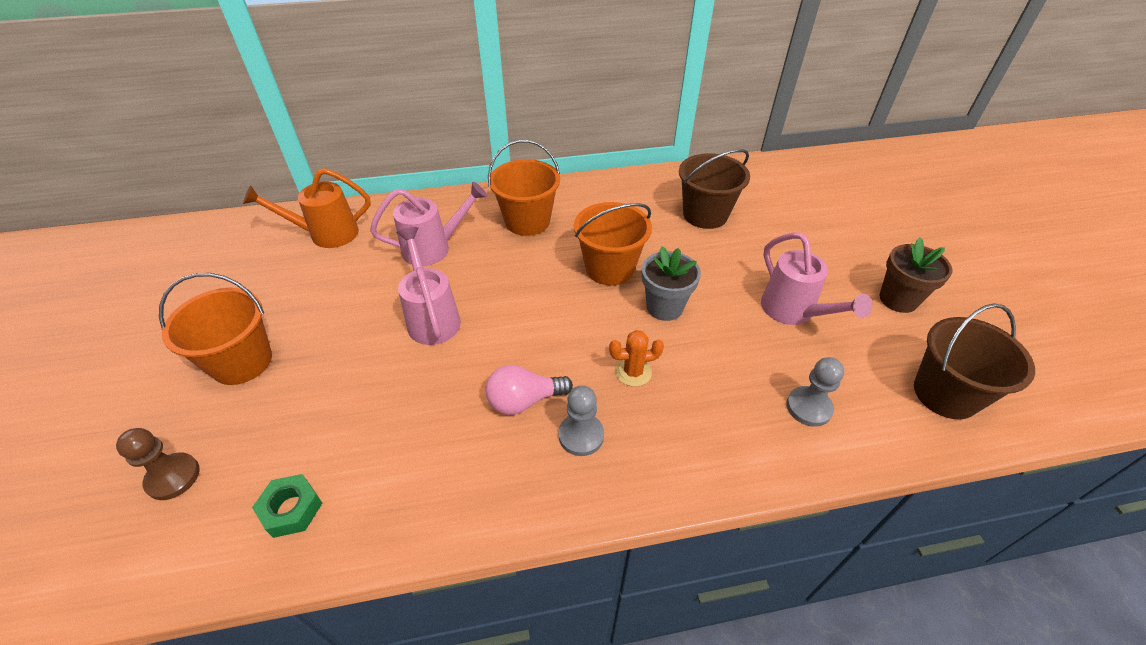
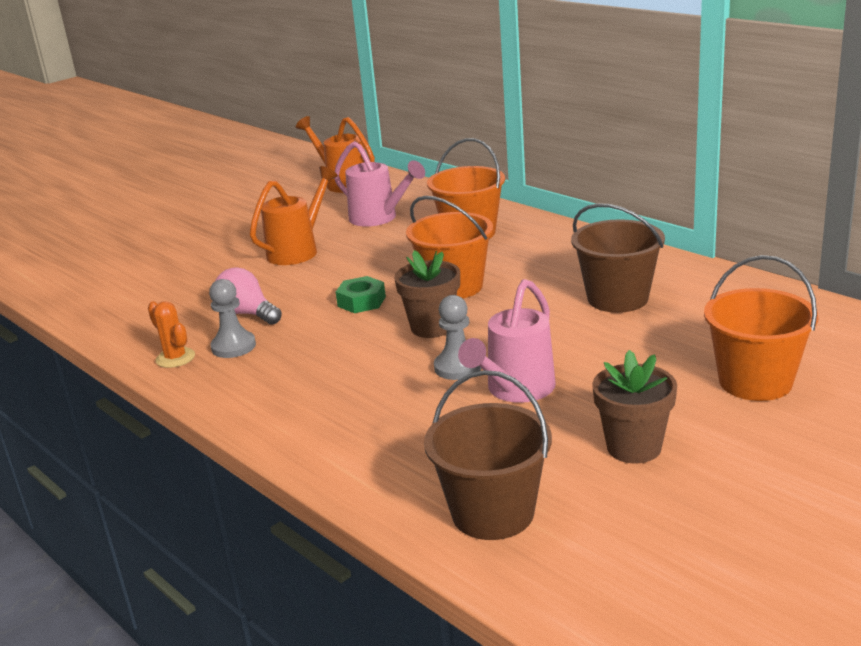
camera: 60 degrees right, 20 degrees down
brown pawn [116,428,200,500] -> none
orange bucket [159,273,272,385] -> orange bucket moved to [704,255,818,401]
green nut [252,474,322,538] -> green nut moved to [336,276,386,313]
pink watering can [397,227,461,345] -> orange watering can [250,166,338,265]
orange cactus [609,330,664,387] -> orange cactus moved to [148,301,195,368]
grey flower pot [642,247,701,321] -> brown flower pot [394,250,460,338]
grey pawn [786,357,844,427] -> grey pawn moved to [434,295,481,380]

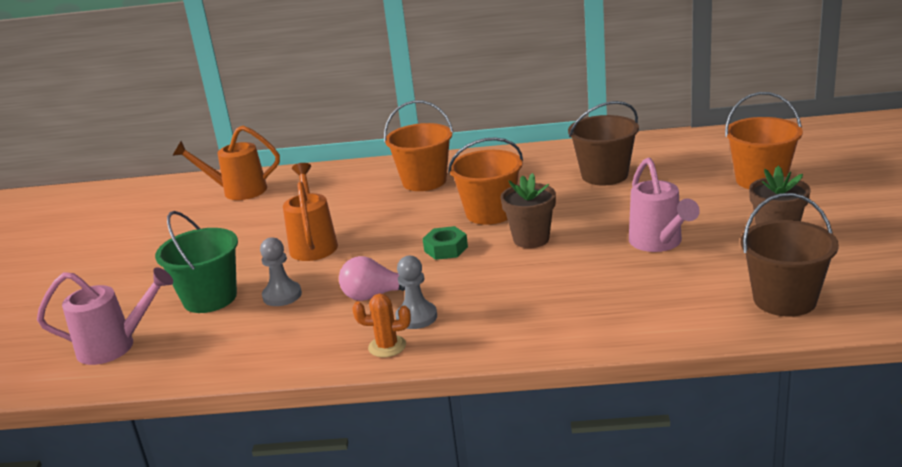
camera: 45 degrees left, 0 degrees up
pink watering can [334,141,425,227] -> pink watering can moved to [37,267,173,365]
grey pawn [434,295,481,380] -> grey pawn moved to [260,237,302,306]
none -> green bucket [155,211,238,313]

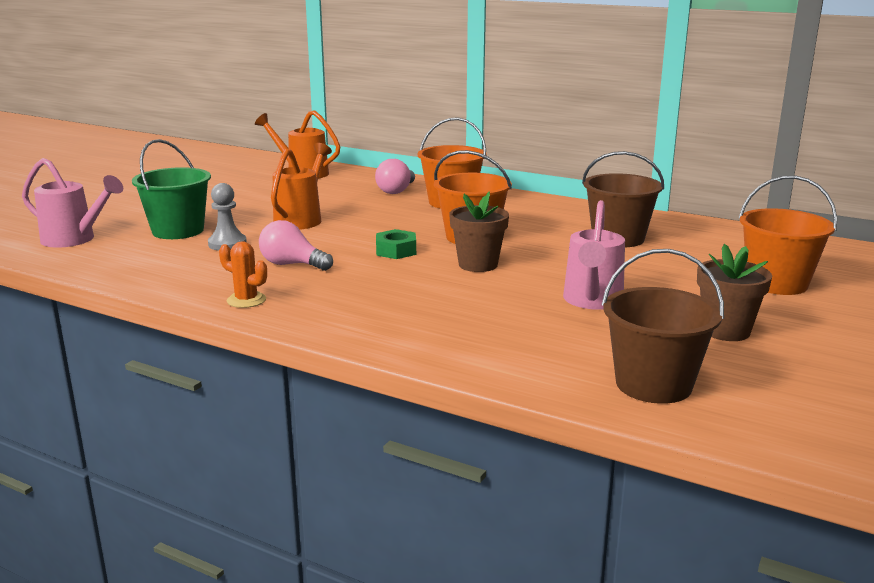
camera: 25 degrees right, 5 degrees down
grey pawn [395,256,437,329] -> none
none -> pink light bulb [375,159,415,194]

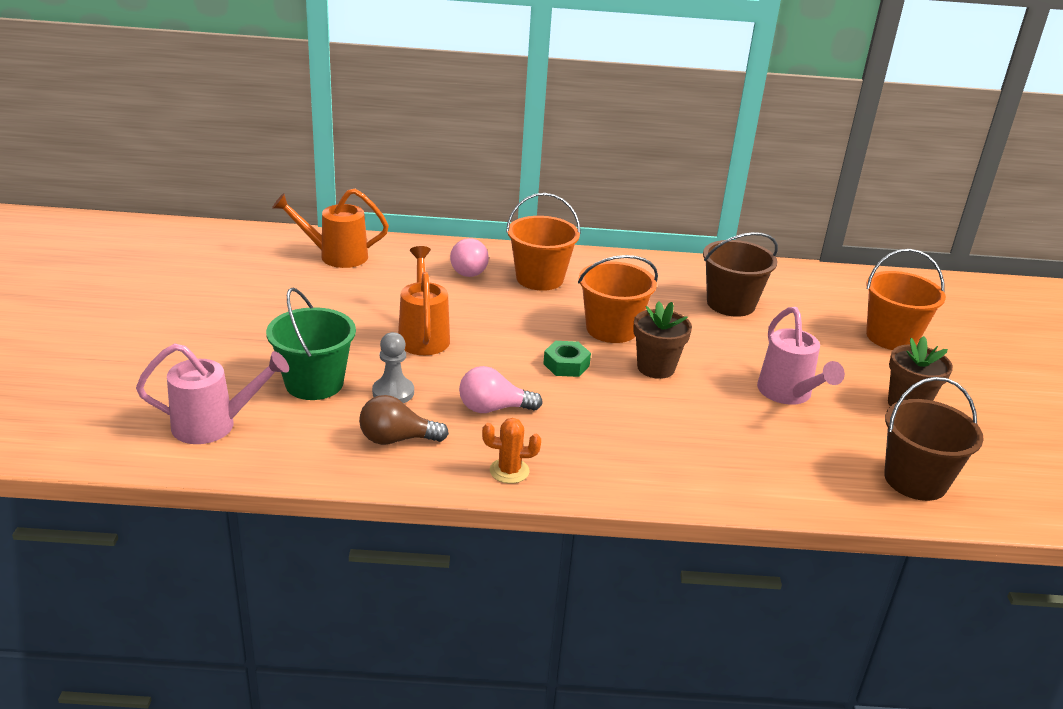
camera: 30 degrees left, 10 degrees up
none -> brown light bulb [359,395,449,445]

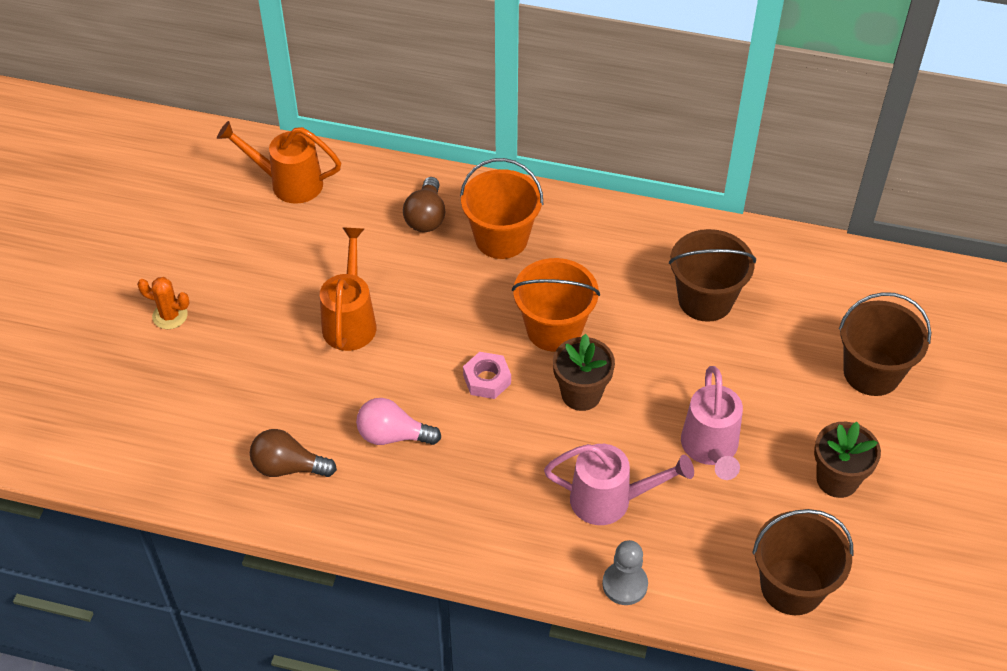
camera: 15 degrees right, 20 degrees up
pink watering can [136,343,289,444] -> pink watering can moved to [544,444,694,525]
green bucket [266,287,356,400] -> none
grey pawn [372,332,414,403] -> grey pawn moved to [602,540,648,605]
pink light bulb [450,238,489,277] -> brown light bulb [403,177,445,232]
orange cactus [482,418,541,484] -> orange cactus moved to [137,277,190,329]
green nut [543,341,591,377] -> pink nut [463,352,511,399]
orange bucket [866,249,946,350] -> brown bucket [839,292,931,396]

